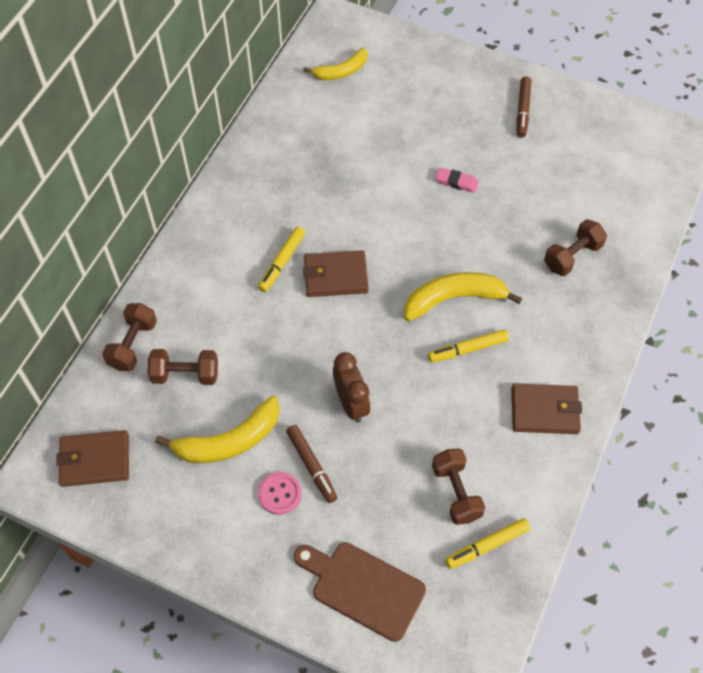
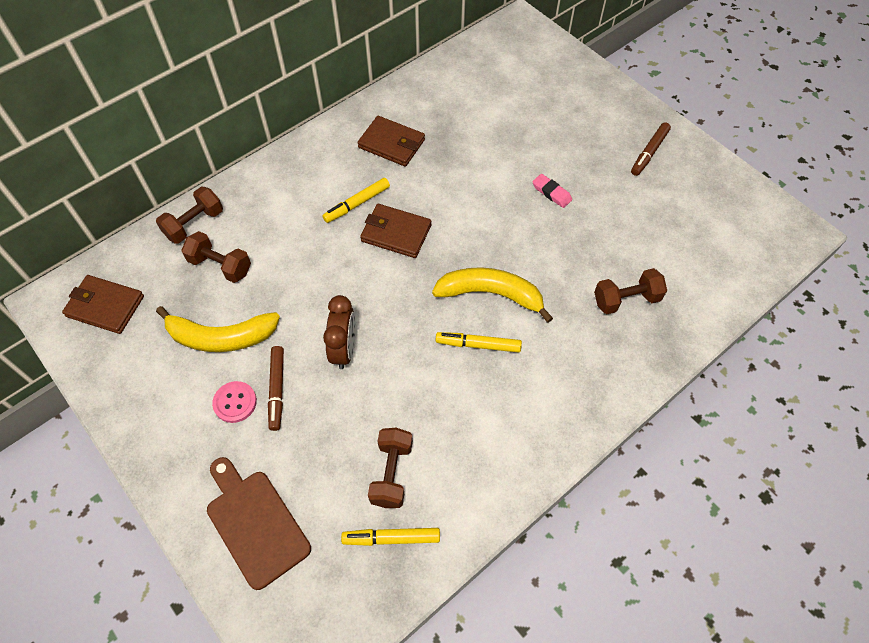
camera: 25 degrees right, 0 degrees up
yellow banana [303,48,367,80] -> none
brown wallet [511,384,582,434] -> brown wallet moved to [358,116,425,167]

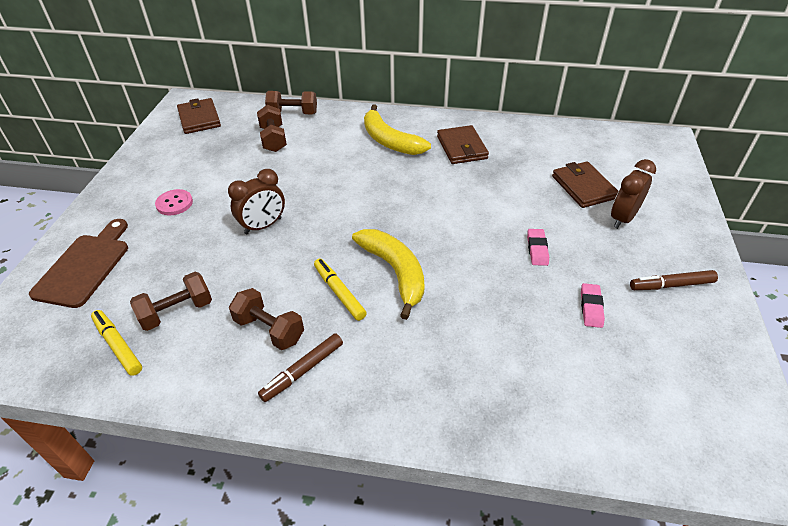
camera: 50 degrees right, 15 degrees down
yellow banana [156,306,280,352] -> yellow banana moved to [364,104,431,155]
brown marker [268,346,284,431] -> brown marker moved to [258,333,343,402]
yellow marker [322,178,390,223] -> none
brown wallet [360,204,432,258] -> brown wallet moved to [552,161,618,208]
brown dumbbell [594,268,667,314] -> brown dumbbell moved to [229,288,304,350]
none -> pink eraser [581,283,605,328]
none -> brown clock [611,159,656,229]

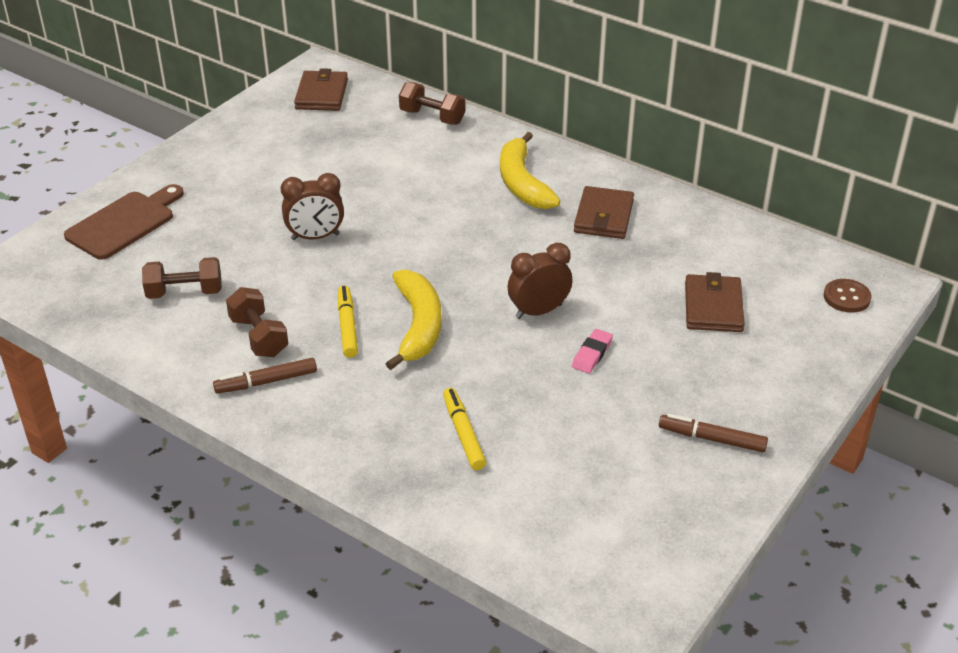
camera: 25 degrees right, 5 degrees down
yellow marker [91,310,142,376] -> yellow marker moved to [443,388,486,470]
pink button [155,189,193,215] -> none
brown dumbbell [257,105,287,152] -> none
pink eraser [581,283,605,328] -> none
brown clock [611,159,656,229] -> brown clock moved to [507,243,573,319]
none -> brown button [824,279,872,313]

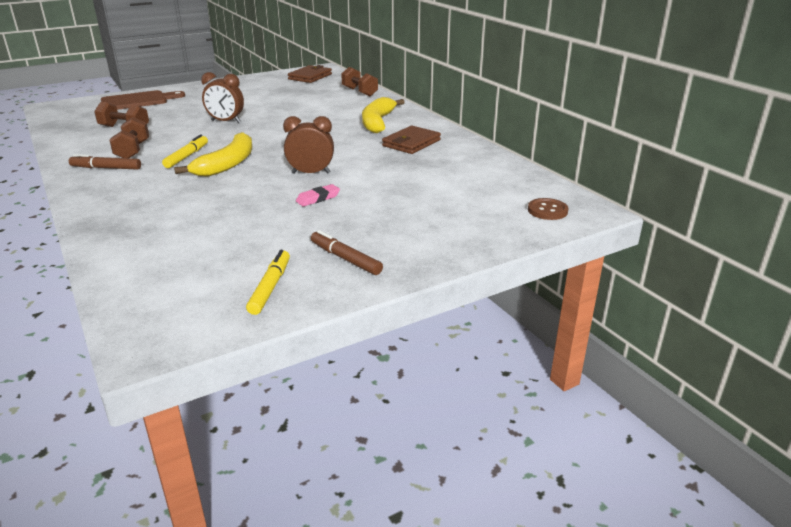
camera: 25 degrees right, 10 degrees down
yellow marker [443,388,486,470] -> yellow marker moved to [246,250,290,315]
brown wallet [685,272,745,332] -> none

